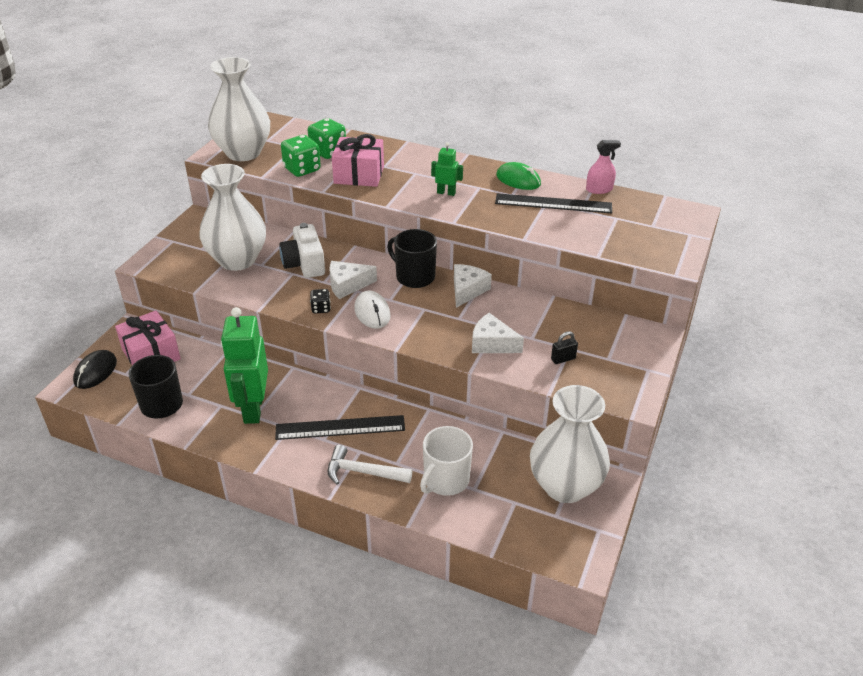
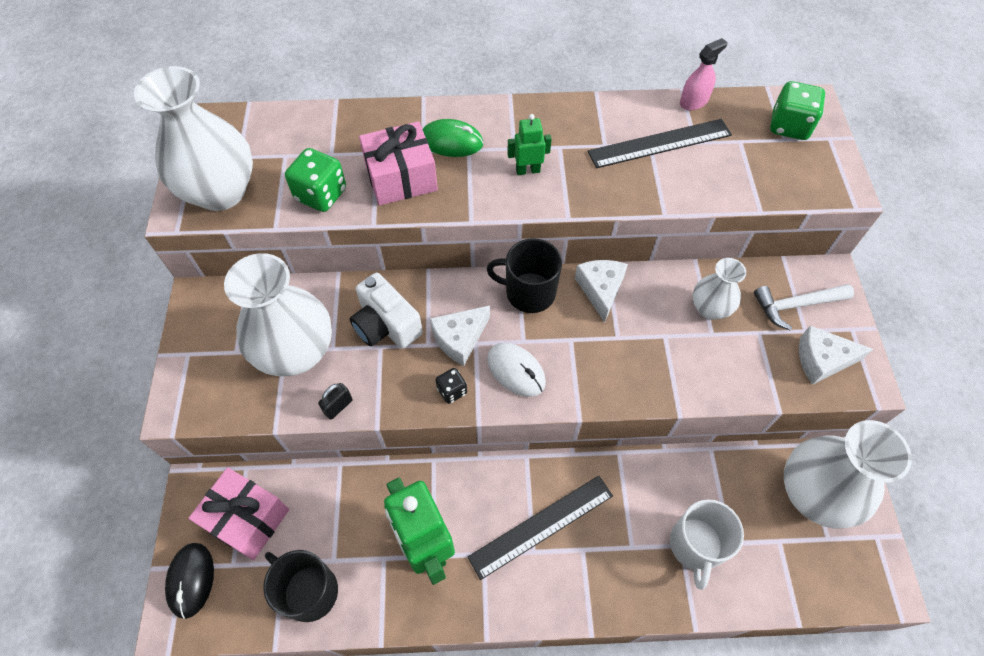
camera: 25 degrees left, 20 degrees up
green dice [308,118,346,159] -> green dice moved to [770,81,825,140]
white hammer [328,445,412,484] -> white hammer moved to [754,284,854,330]
white cheese [472,313,524,353] -> white cheese moved to [799,326,873,385]
green mouse [496,162,541,190] -> green mouse moved to [422,119,484,157]
black padlock [551,331,578,364] -> black padlock moved to [318,383,353,420]
none -> white vase [693,258,746,320]

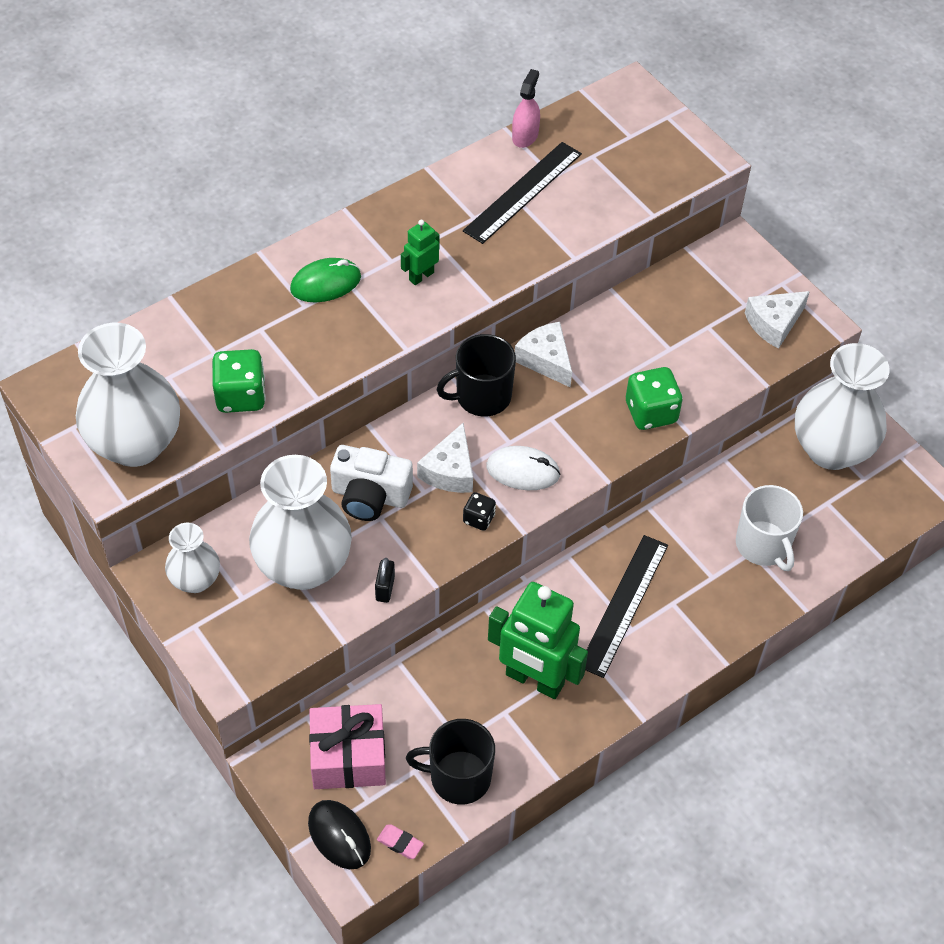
camera: 35 degrees left, 5 degrees down
pink gift [359,121,438,206] -> none
white vase [693,258,746,320] -> white vase moved to [165,523,220,593]
white hammer [754,284,854,330] -> none
green dice [770,81,825,140] -> green dice moved to [626,367,683,430]
none -> pink eraser [377,825,424,859]

